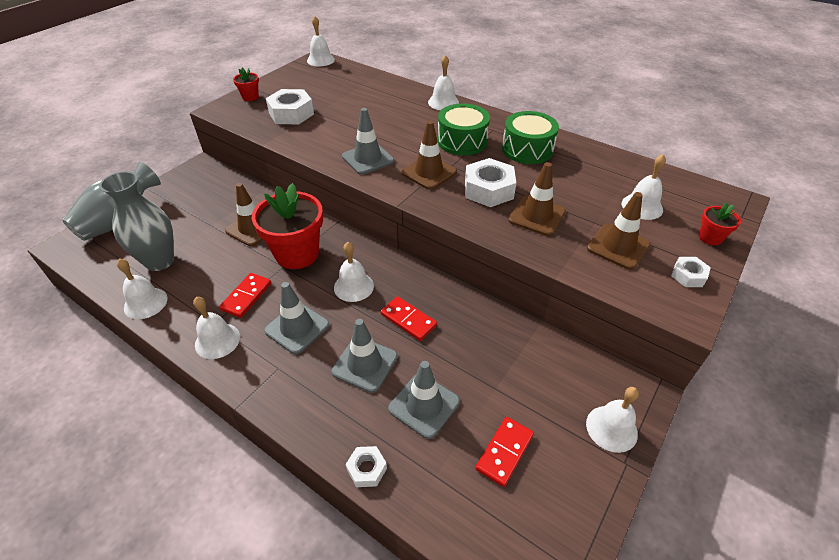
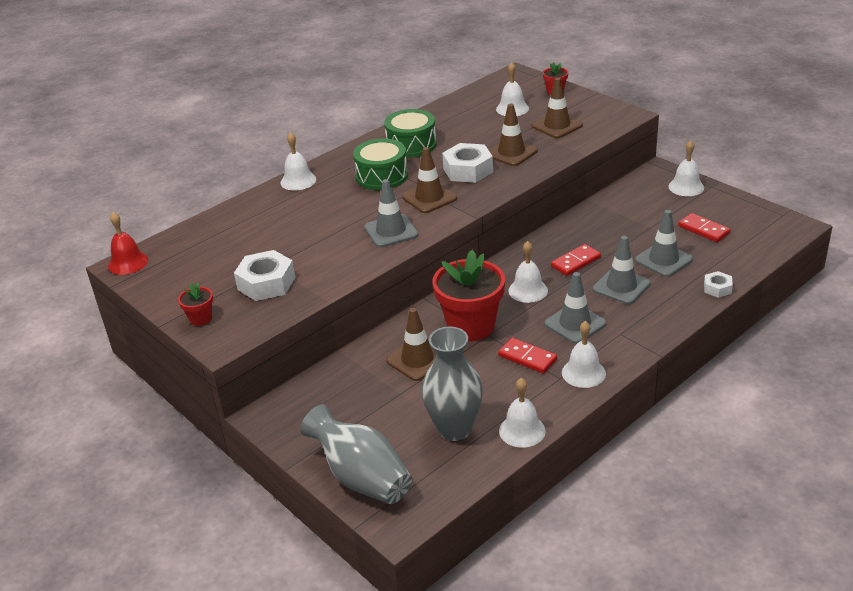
camera: 75 degrees left, 10 degrees down
white bell [307,16,335,67] -> red bell [108,212,148,275]
white nut [671,257,711,287] -> none

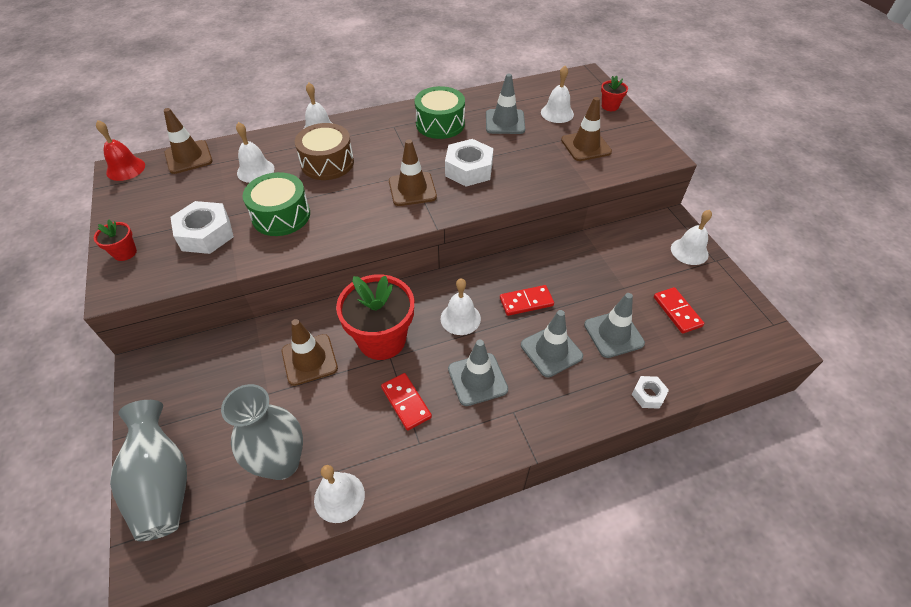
camera: 20 degrees right, 15 degrees up
green drum [353,138,408,190] -> green drum moved to [243,172,310,236]
grey traffic cone [364,179,418,247] -> grey traffic cone moved to [486,74,525,134]
brown traffic cone [489,104,538,166] -> brown traffic cone moved to [164,108,213,174]
white bell [562,321,606,388] -> white bell moved to [236,122,274,183]
none -> brown drum [295,123,354,180]

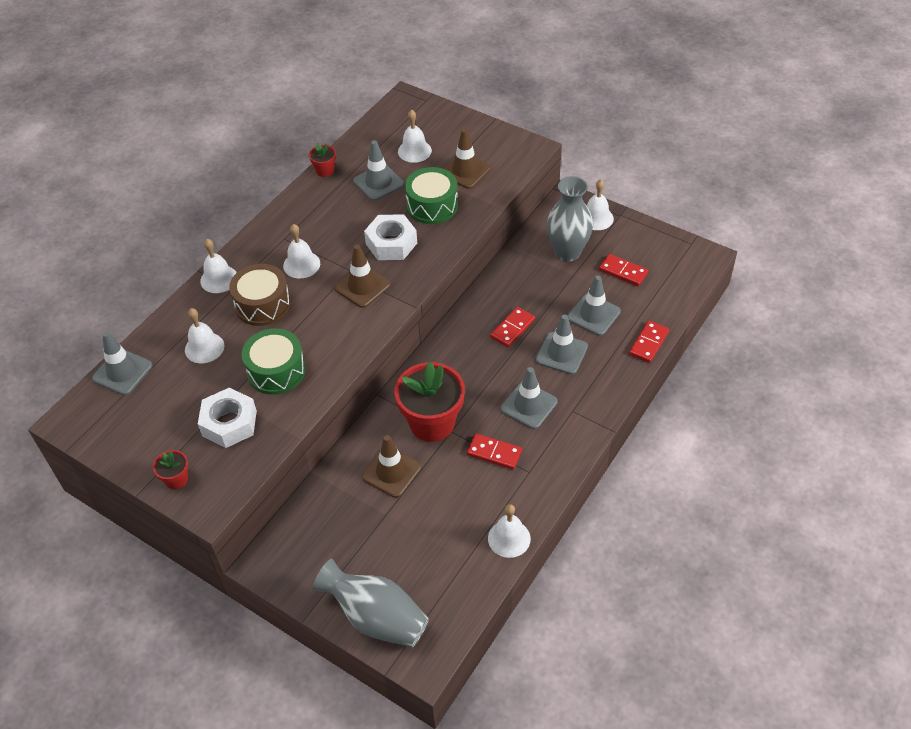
camera: 35 degrees left, 0 degrees up
red bell [96,120,145,181] -> none
brown traffic cone [164,108,213,174] -> grey traffic cone [92,331,153,395]
grey vase [221,384,303,480] -> grey vase moved to [547,176,593,262]
green drum [415,86,465,139] -> green drum moved to [405,167,458,224]
white bell [441,278,481,335] -> white bell moved to [283,224,320,278]
red flower pot [601,75,628,111] -> red flower pot moved to [309,143,336,177]
white nut [631,376,669,409] -> red domino [629,321,669,363]

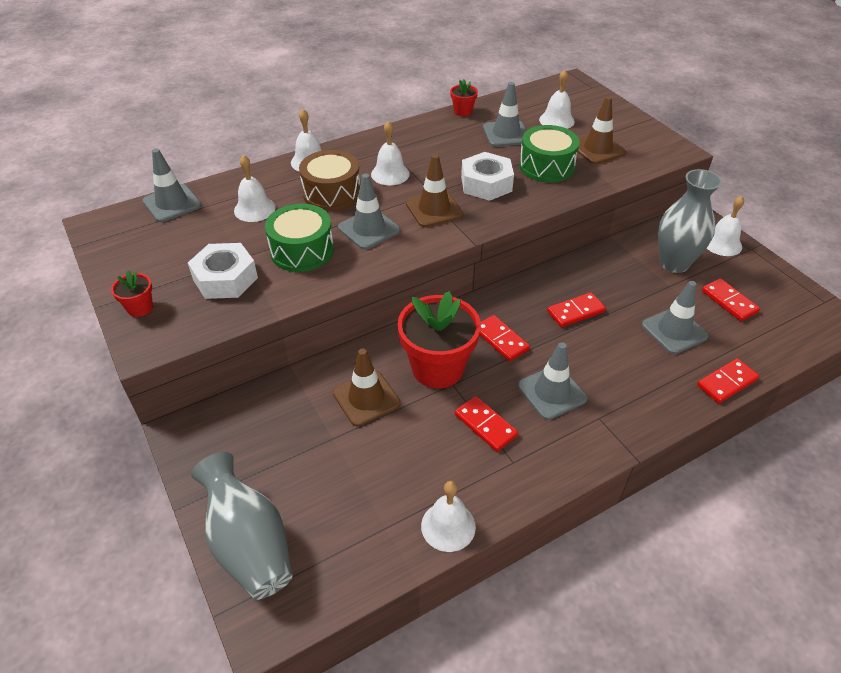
camera: 25 degrees right, 5 degrees down
grey traffic cone [536,315,588,374] -> grey traffic cone moved to [338,174,400,250]
none -> red domino [480,315,530,361]

